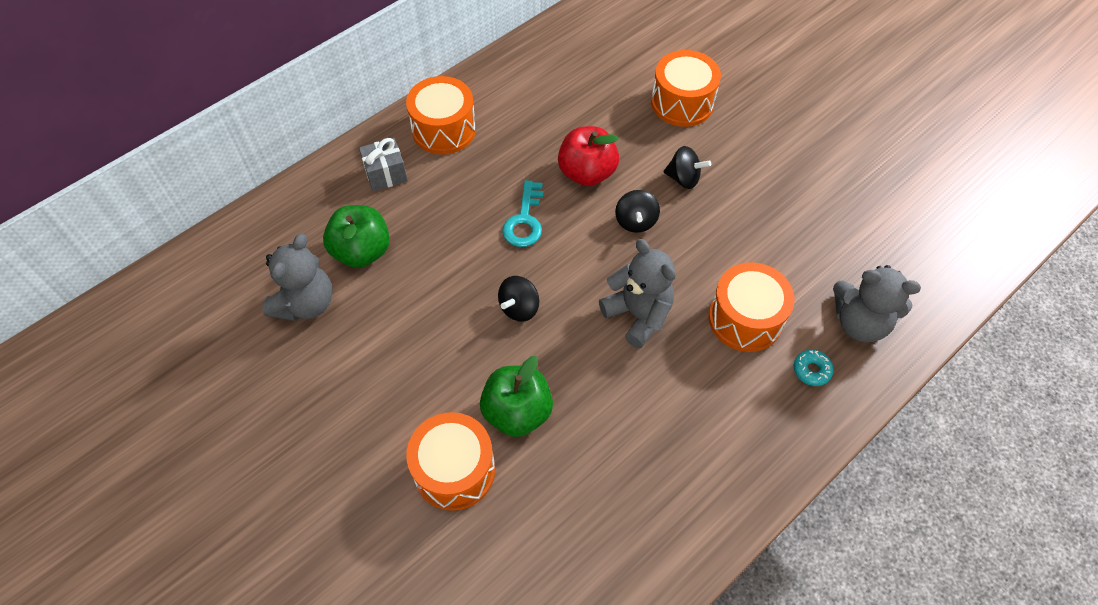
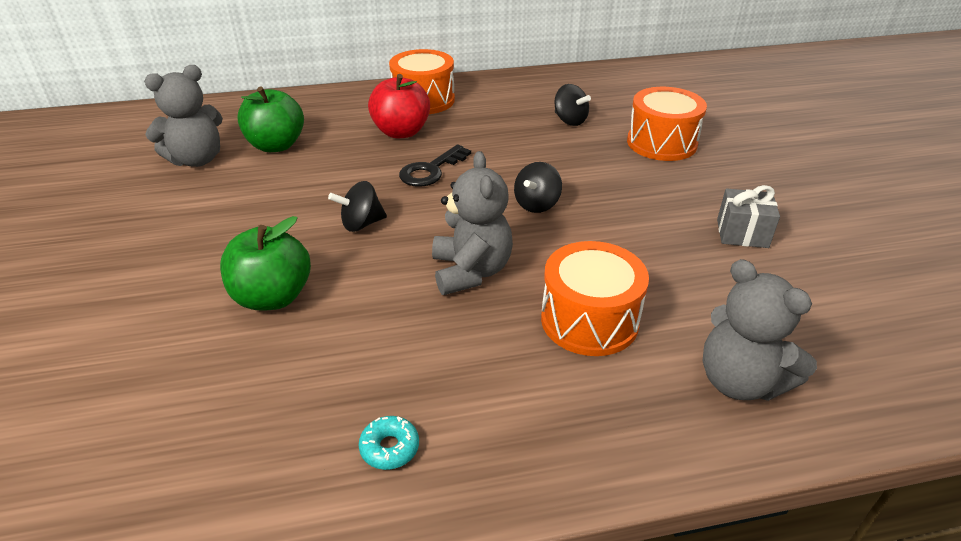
camera: 30 degrees right, 20 degrees down
grey gift [359,138,408,191] -> grey gift moved to [717,185,780,248]
orange drum [406,412,495,511] -> none
turquoise key [502,180,544,247] -> black key [399,144,471,187]
red apple [558,126,619,186] -> red apple moved to [368,74,430,138]
black spinning top [664,146,711,189] -> black spinning top moved to [554,84,591,126]
turquoise donut [794,350,834,386] -> turquoise donut moved to [359,416,419,470]

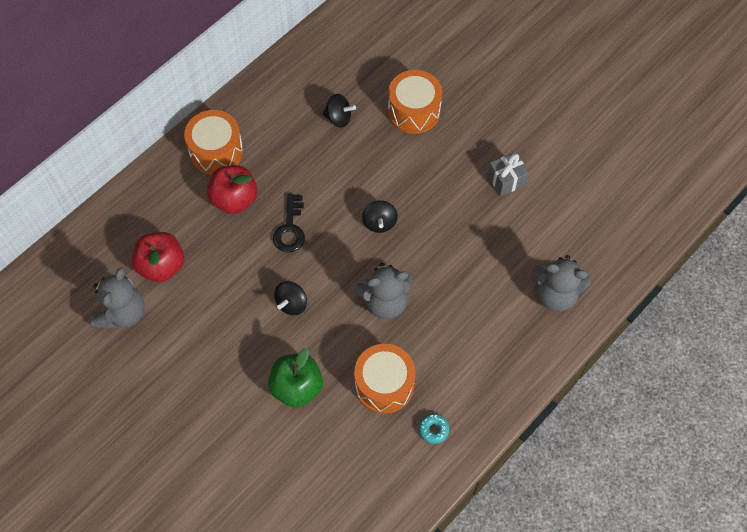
camera: 35 degrees left, 25 degrees up
green apple [237,87,304,152] -> red apple [132,232,184,282]
grey teddy bear [432,151,513,295] -> grey teddy bear turned 120 degrees clockwise [354,263,412,319]
orange drum [541,241,649,356] -> orange drum moved to [354,344,415,414]

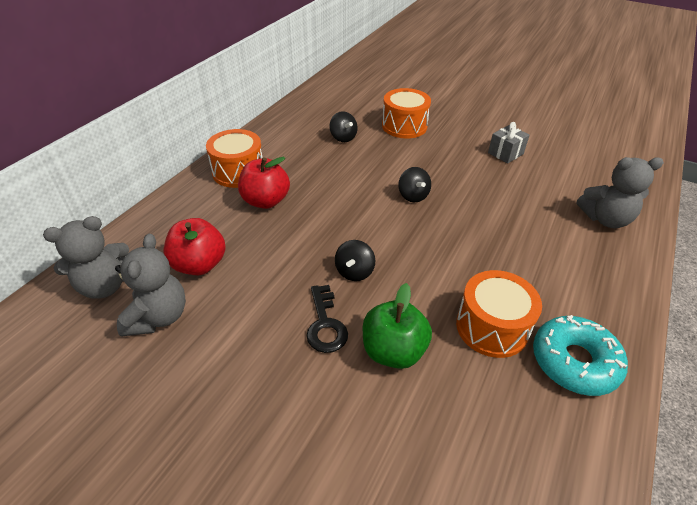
camera: 15 degrees left, 20 degrees down
black key [273,194,305,253] -> black key moved to [306,285,348,353]
black spinning top [322,94,356,128] -> black spinning top turned 60 degrees clockwise [330,111,357,142]
grey teddy bear [354,263,412,319] -> grey teddy bear moved to [43,216,129,299]
turquoise donut [419,414,450,444] -> turquoise donut [533,315,628,396], size x2.26

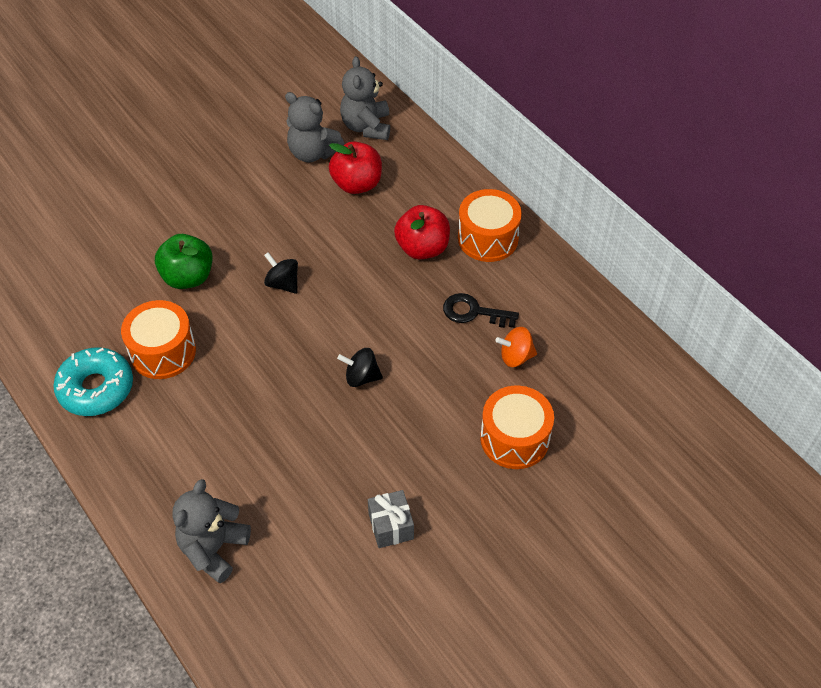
camera: 115 degrees right, 10 degrees up
black key [306,285,348,353] -> black key moved to [443,293,519,328]
black spinning top [330,111,357,142] -> orange spinning top [495,327,537,367]

